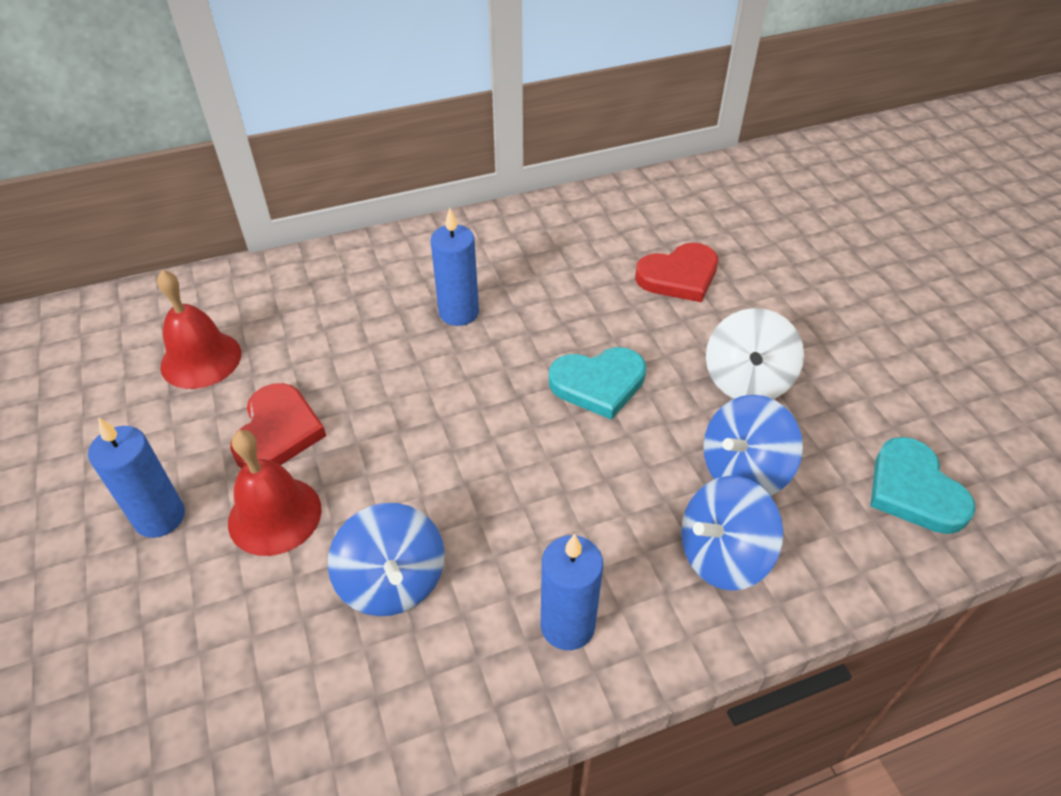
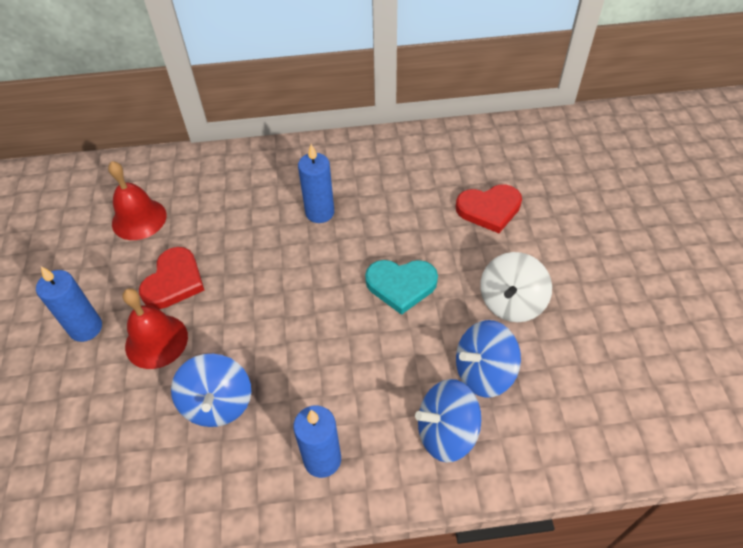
camera: 15 degrees right, 5 degrees up
turquoise heart [870,437,976,534] -> none

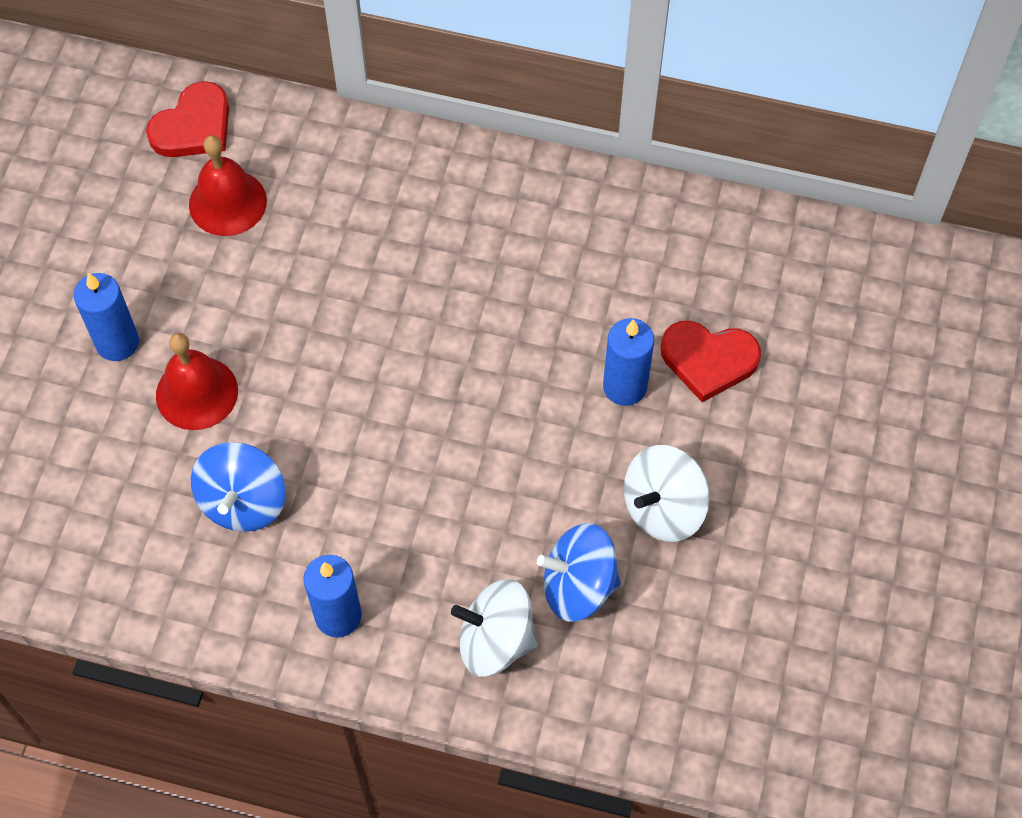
camera: 20 degrees right, 10 degrees up
red heart [139,247,204,309] -> red heart moved to [146,81,229,157]
blue candle [298,144,334,223] -> blue candle moved to [603,318,654,406]
turquoise heart [365,260,438,315] -> none
blue spinning top [415,379,481,463] -> white spinning top [451,579,538,677]

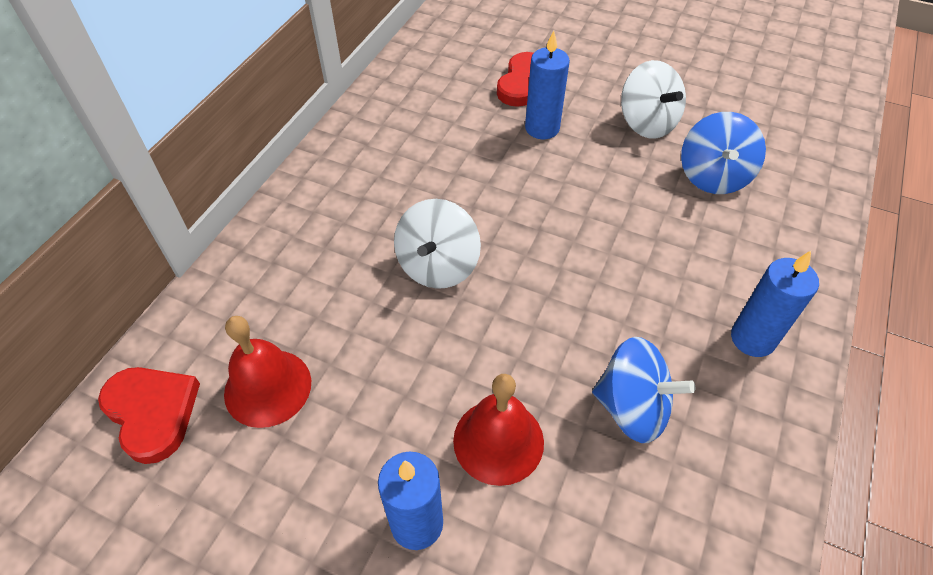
camera: 80 degrees left, 10 degrees down
white spinning top [451,579,538,677] -> white spinning top moved to [394,199,481,289]

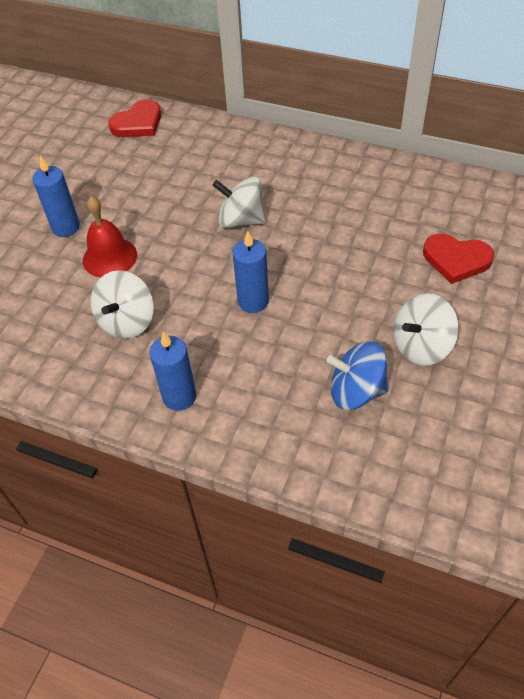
camera: 90 degrees right, 0 degrees up
red bell [224,316,311,428] -> none
blue candle [525,30,570,139] -> blue candle moved to [233,231,269,313]
blue spinning top [592,337,695,443] -> white spinning top [91,270,154,339]

